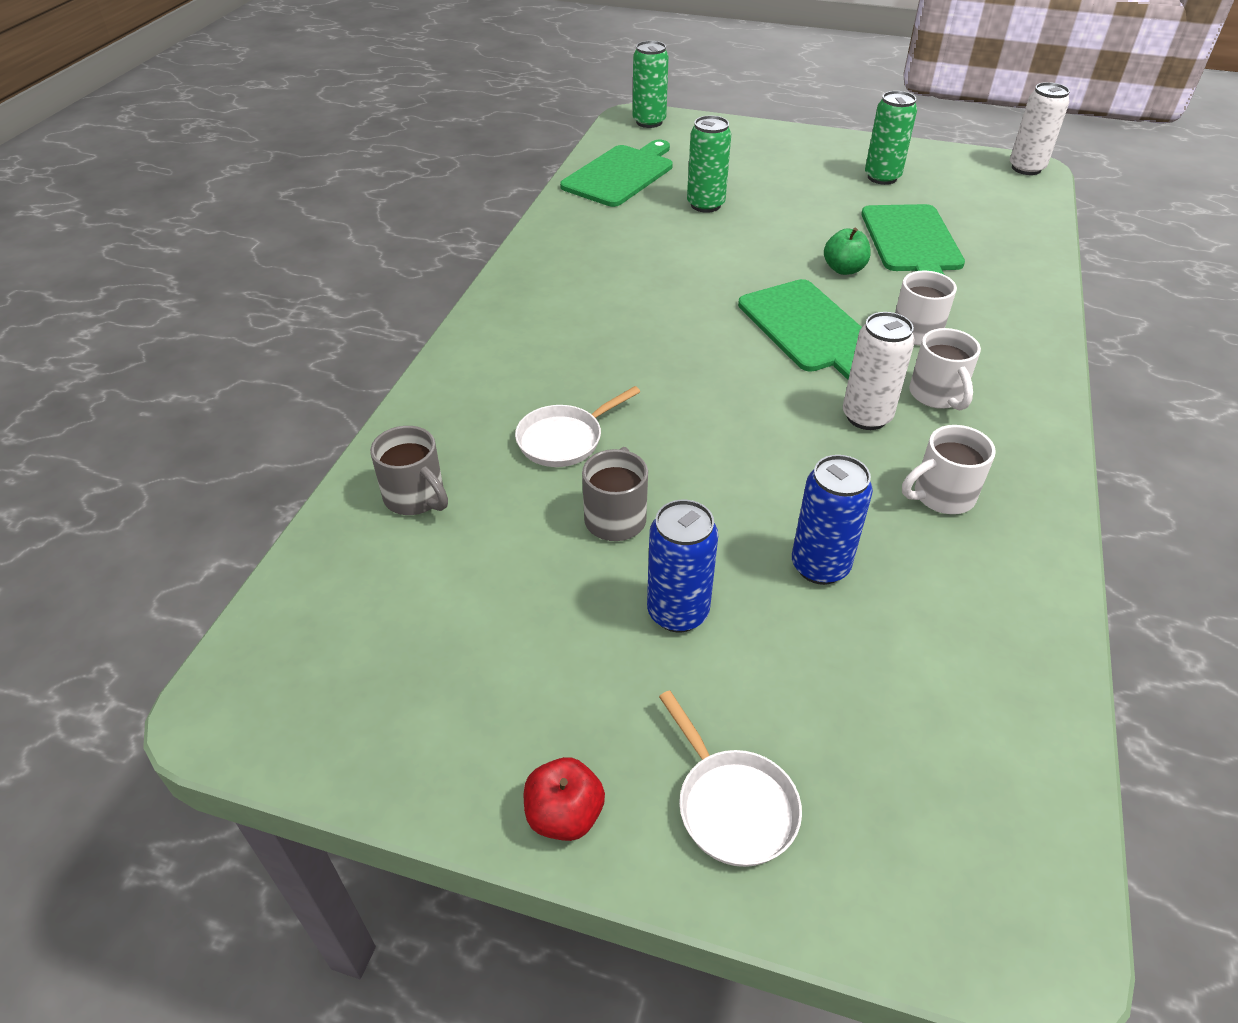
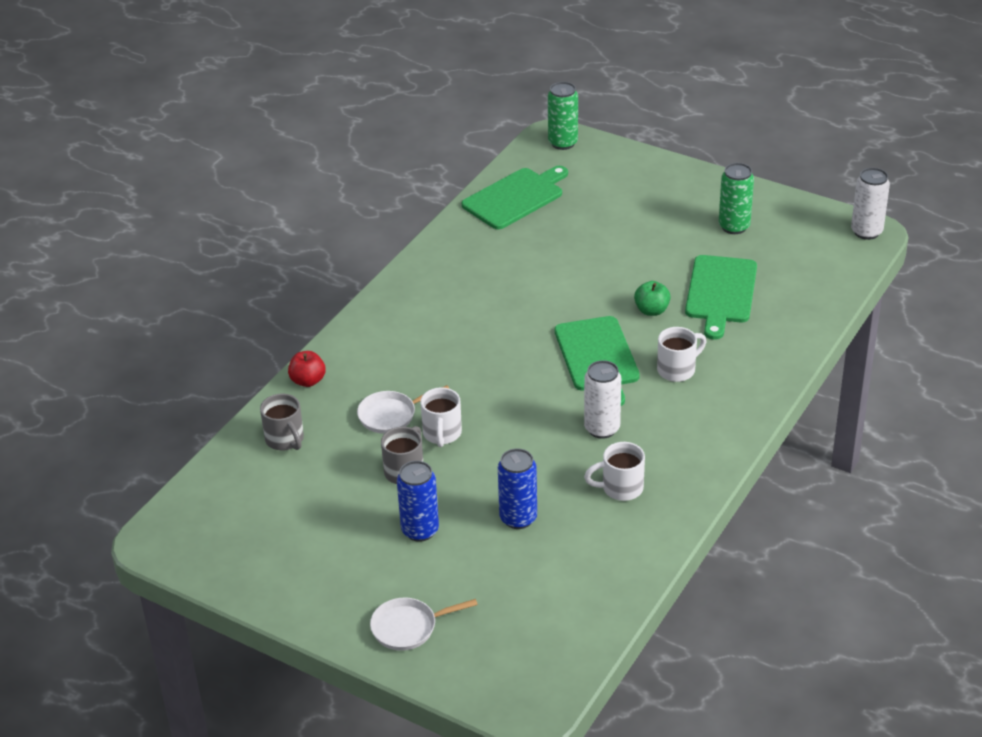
camera: 15 degrees right, 5 degrees down
red apple [524,757,605,841] -> red apple moved to [288,351,326,387]
white pan [659,690,802,867] -> white pan turned 90 degrees clockwise [370,598,478,651]
green can [687,115,731,213] -> none
white mug [909,328,981,410] -> white mug moved to [420,387,462,447]

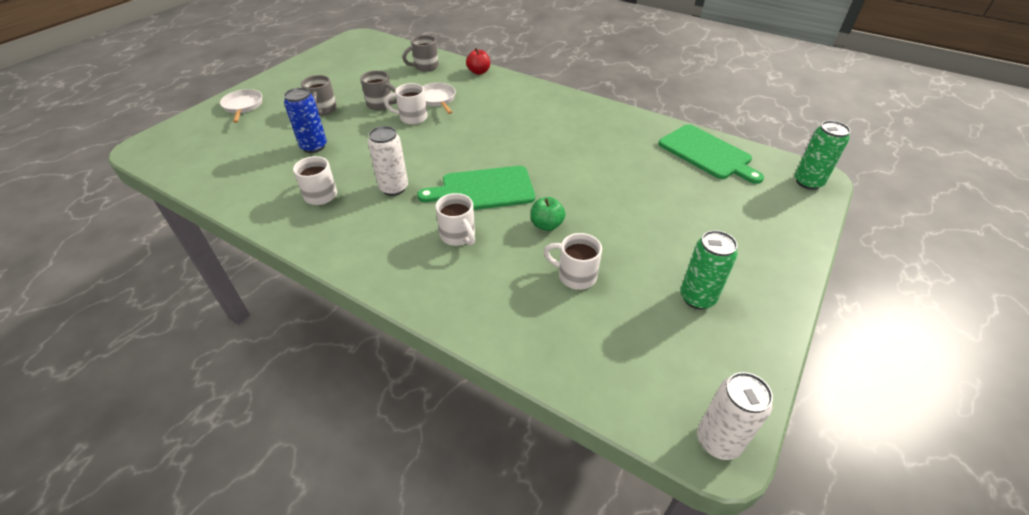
camera: 90 degrees right, 5 degrees up
blue can [397,461,439,542] -> grey mug [301,75,337,116]
green cutting board [685,255,757,340] -> white mug [543,233,602,290]

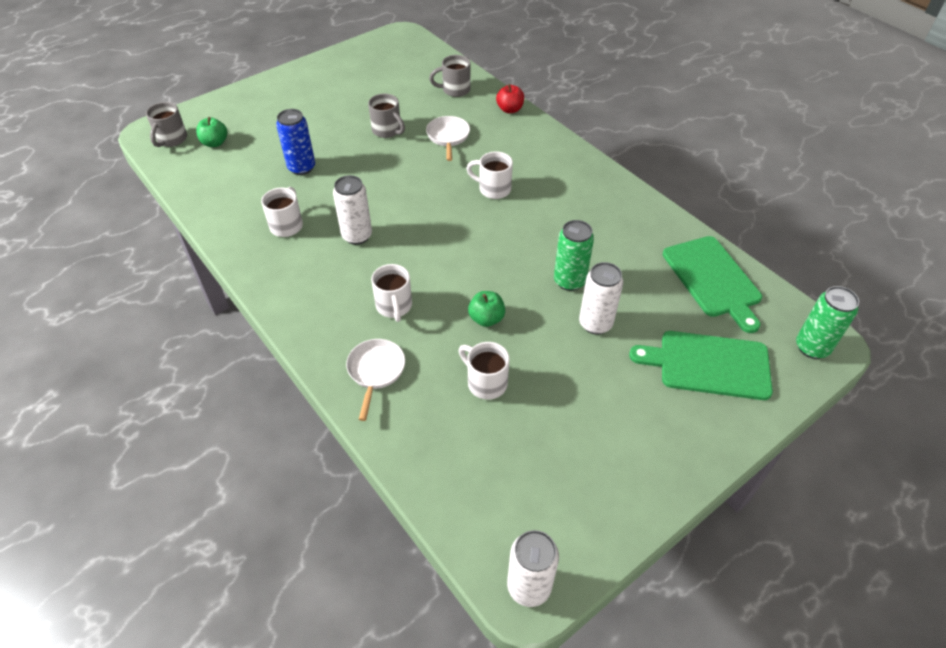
camera: 20 degrees right, 5 degrees up
white pan [220,89,262,123] -> white pan moved to [346,339,405,421]
grey mug [301,75,337,116] -> grey mug moved to [146,102,187,147]
white mug [384,83,428,125] -> white mug moved to [466,151,513,199]
green cutting board [417,166,535,210] -> green cutting board moved to [629,331,773,400]
green can [681,230,738,309] -> green can moved to [554,220,594,291]
none -> green apple [196,117,227,147]
none -> white can [579,262,623,334]

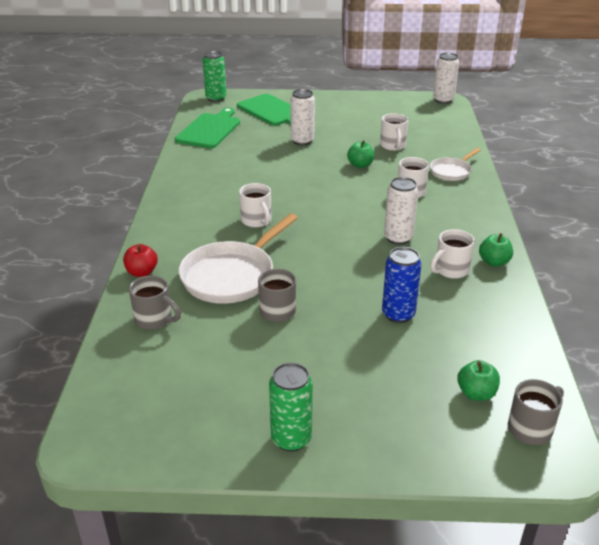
camera: 140 degrees left, 15 degrees down
white pan [426,116,470,161] -> white pan [179,213,298,304], size x1.81
green can [554,220,594,291] -> green can moved to [269,362,313,452]
none -> green apple [479,233,513,267]

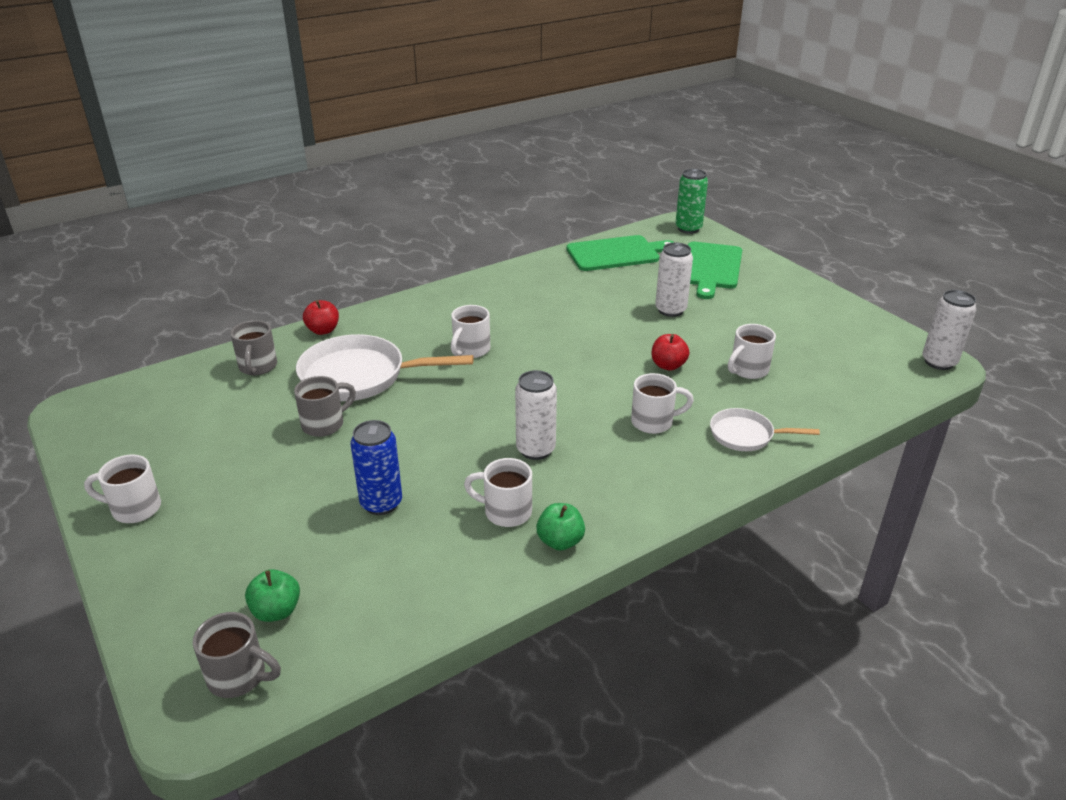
camera: 55 degrees right, 0 degrees up
green can [269,362,313,452] -> white mug [84,454,161,523]
green apple [347,140,374,168] -> red apple [652,334,689,371]

